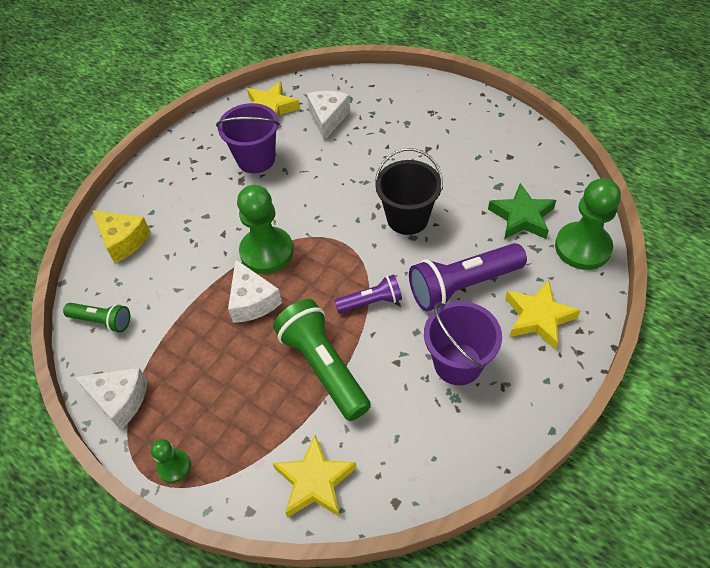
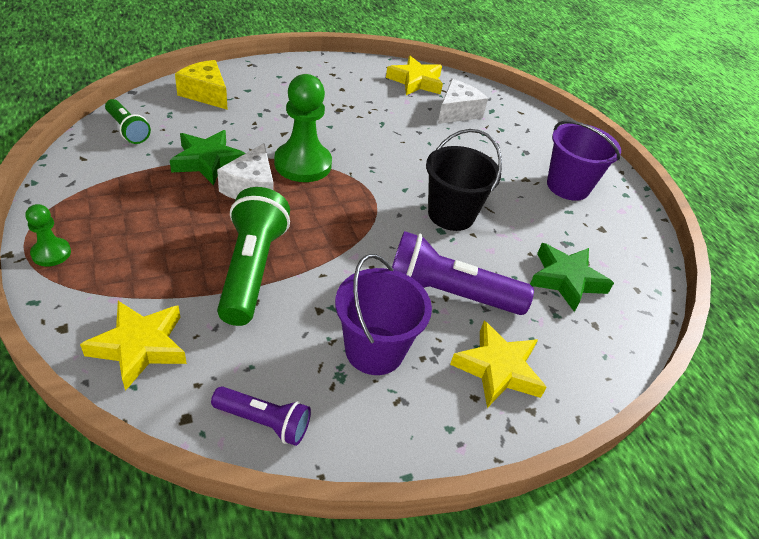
camera: 25 degrees right, 10 degrees down
white cheese [74,368,148,430] -> none
yellow cheese [92,210,151,263] -> yellow cheese turned 150 degrees clockwise [175,60,228,110]
purple bucket [216,103,280,173] -> purple bucket moved to [547,120,621,201]
purple flashlight [334,275,402,313] -> purple flashlight moved to [211,386,311,446]
green pawn [555,178,621,270] -> none
none -> green star [170,130,245,186]

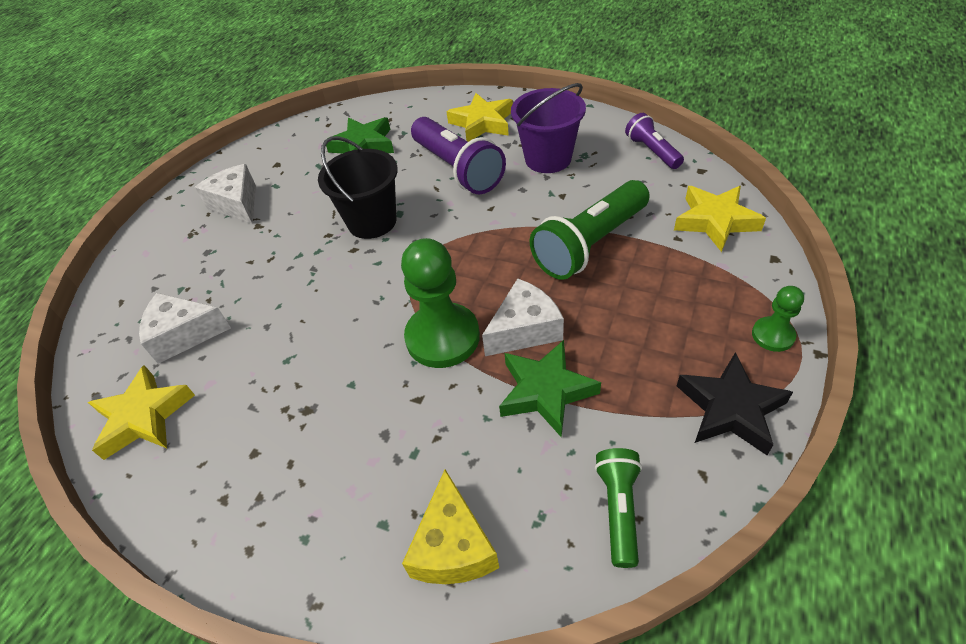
camera: 125 degrees left, 5 degrees up
purple bucket [547,120,621,201] -> white cheese [195,164,256,224]
none -> black star [677,352,793,455]

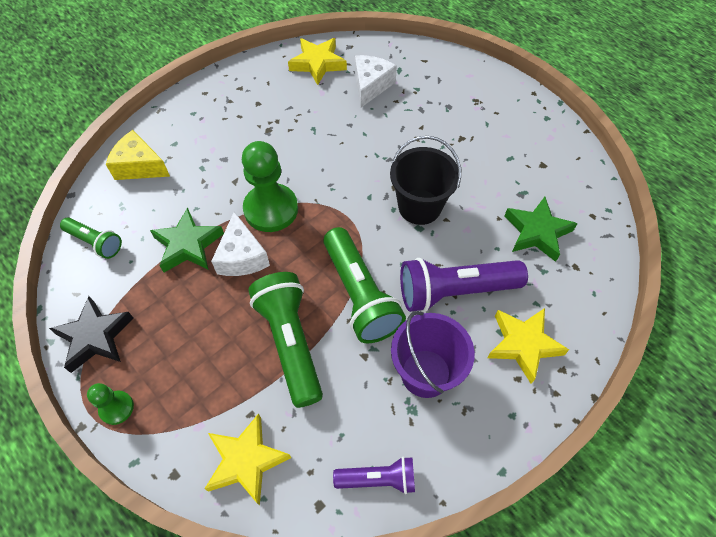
camera: 110 degrees right, 10 degrees up
white cheese [195,164,256,224] -> none
none -> green flashlight [323,227,406,344]

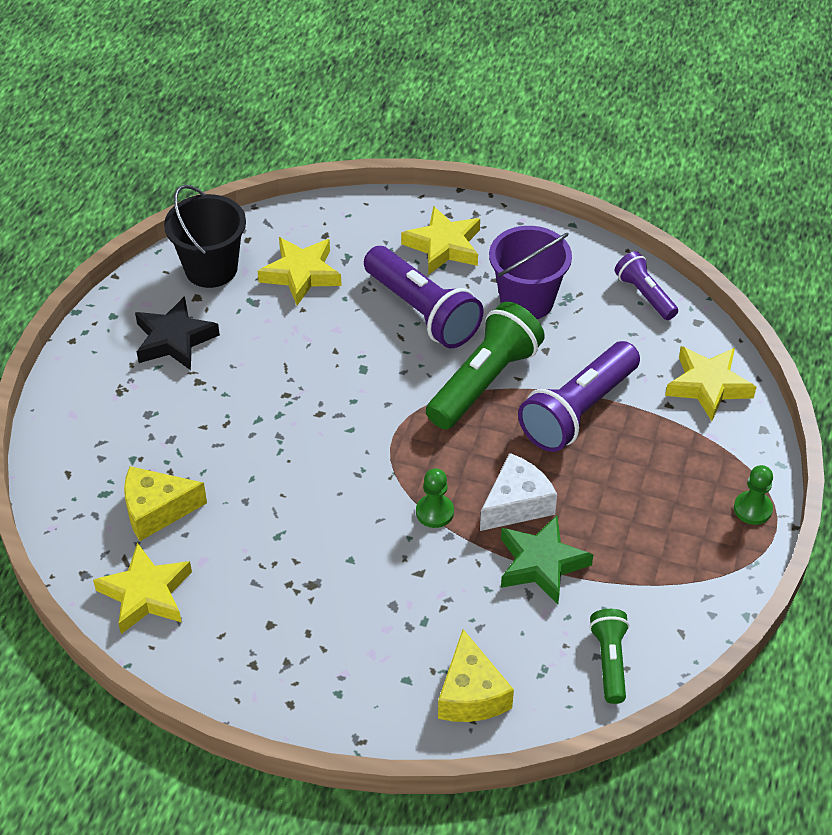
camera: 120 degrees left, 10 degrees down
black star [49,296,133,373] -> black star moved to [135,296,220,370]
green pawn [242,141,298,232] -> green pawn [416,468,454,528], size x0.51
green flashlight [248,272,323,408] -> purple flashlight [518,341,640,452]
white cheese [355,55,397,107] -> yellow cheese [124,466,207,541]
black bucket [390,136,461,225] -> black bucket moved to [164,185,246,288]
green star [505,197,578,262] -> yellow star [258,237,342,305]

